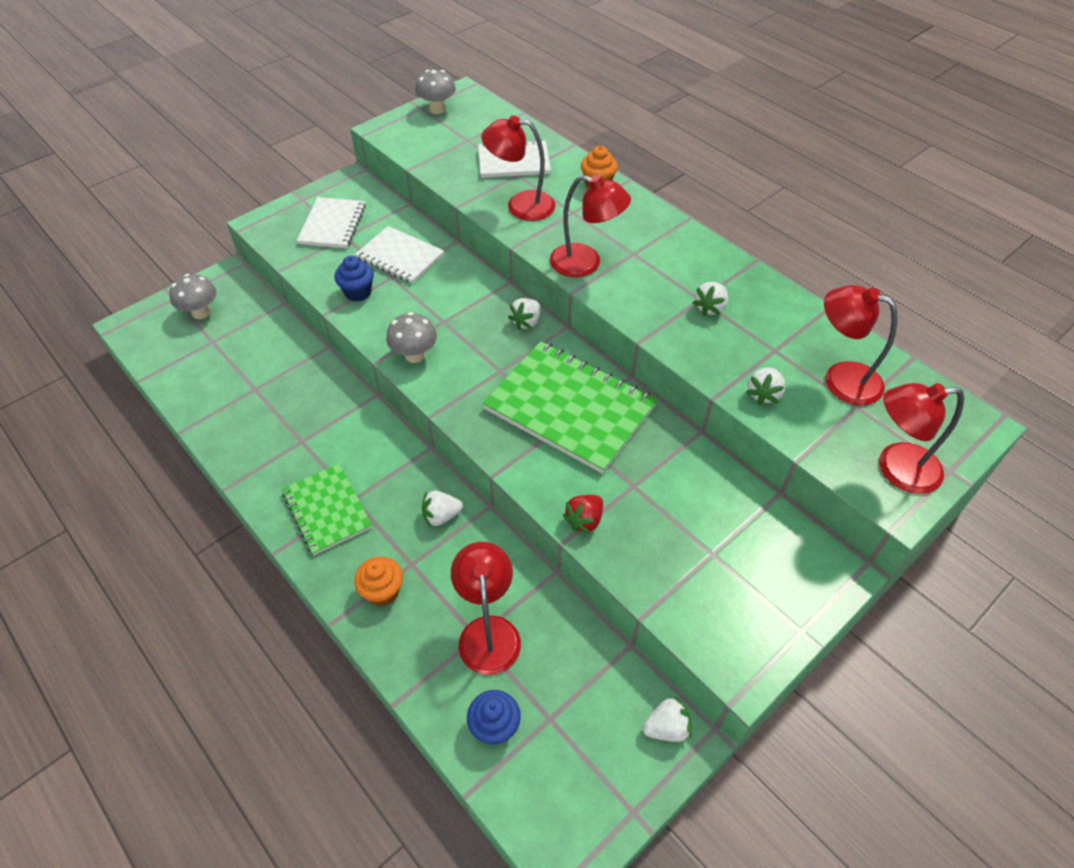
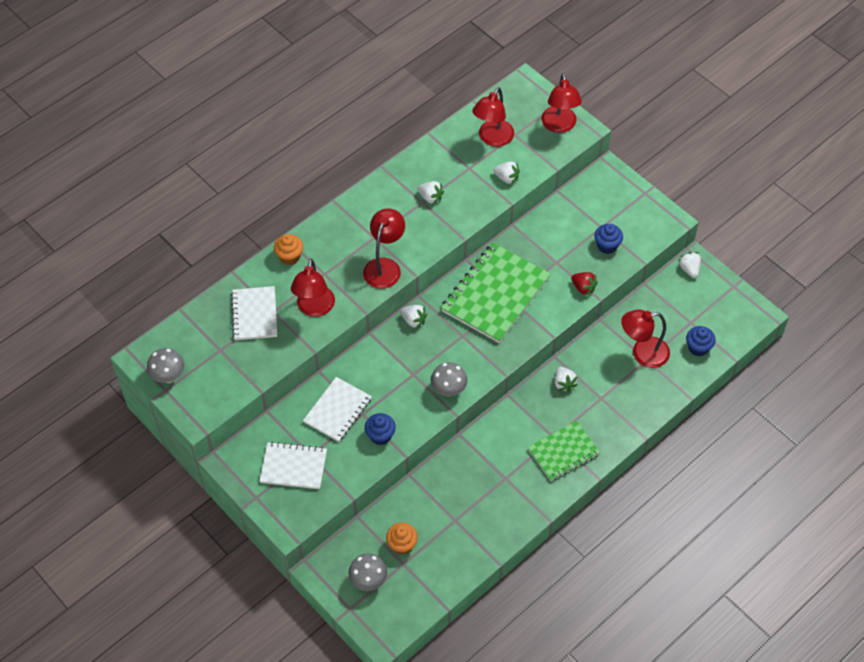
camera: 90 degrees left, 5 degrees up
orange cupcake [354,557,403,606] -> orange cupcake moved to [386,522,418,555]
none -> blue cupcake [594,224,623,254]

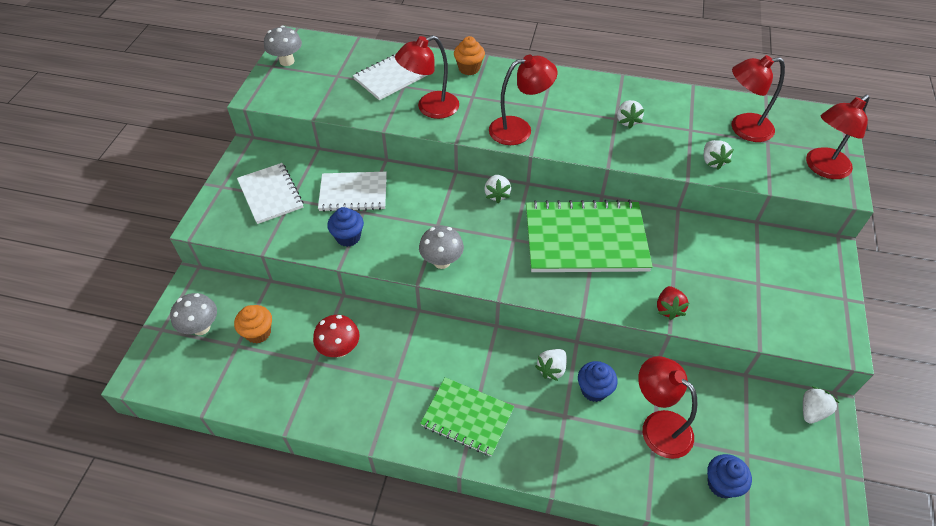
camera: 55 degrees right, 5 degrees down
blue cupcake [594,224,623,254] -> blue cupcake moved to [578,361,618,402]
none -> red mushroom [313,315,360,357]

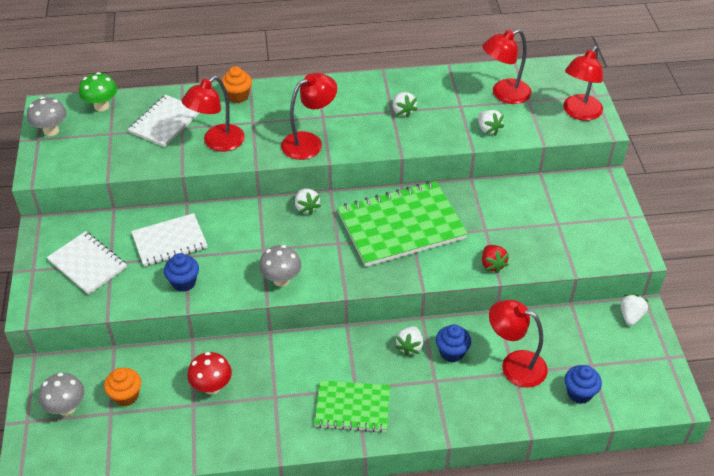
camera: 20 degrees left, 5 degrees down
none -> green mushroom [79,72,117,111]

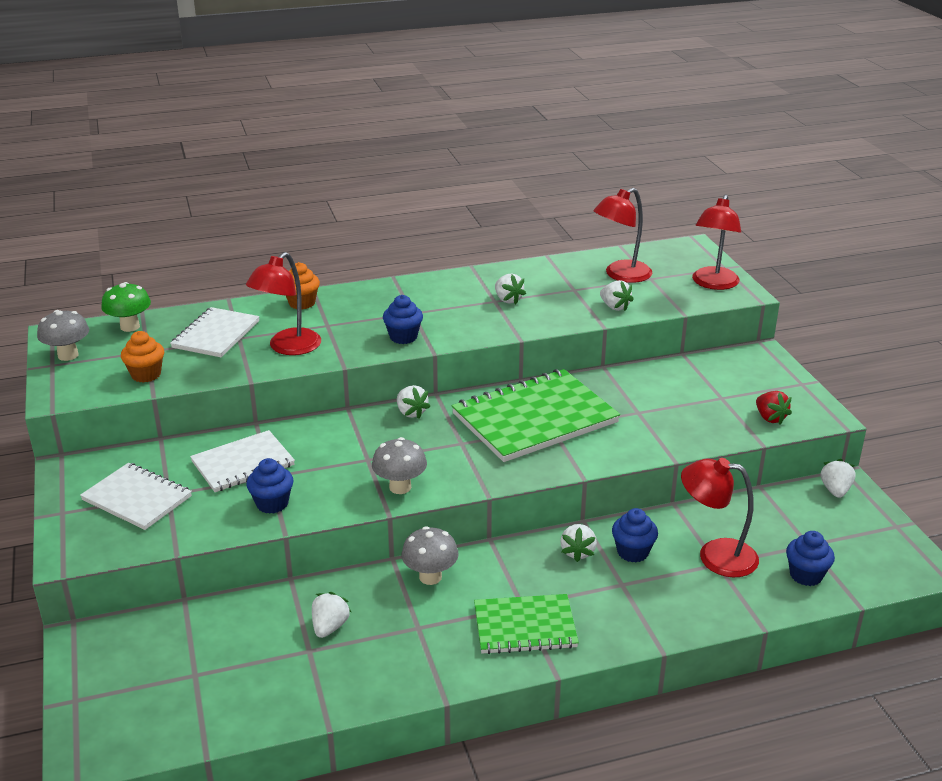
camera: 10 degrees left, 15 degrees down
grey mushroom [39,373,85,416] -> grey mushroom moved to [401,526,459,585]
orange cupcake [104,368,141,406] -> orange cupcake moved to [121,331,164,383]
red mushroom [187,352,232,394] -> white strawberry [312,592,351,638]
red lamp [281,73,337,160] -> blue cupcake [383,295,423,344]
red strawberry [482,245,509,273] -> red strawberry moved to [756,391,792,424]

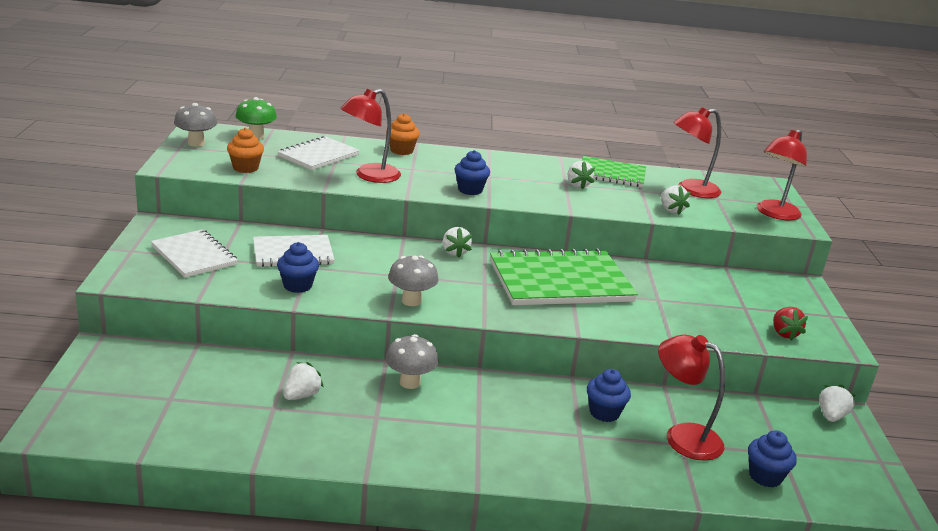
camera: 15 degrees right, 5 degrees down
green notebook [474,594,579,654] -> green notebook moved to [582,156,646,187]
white strawberry [560,524,597,562] -> none

